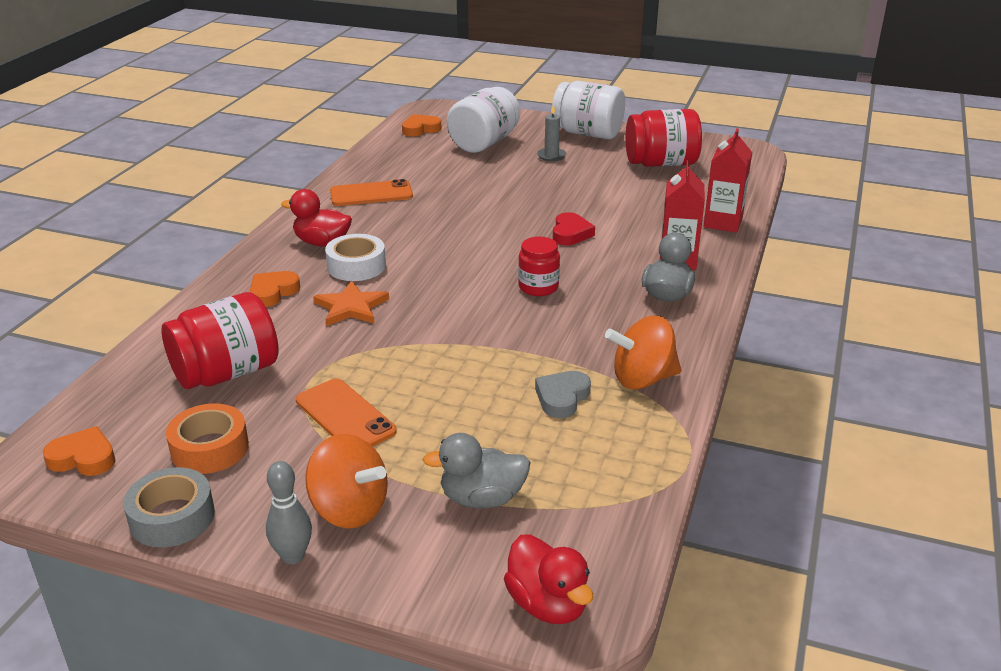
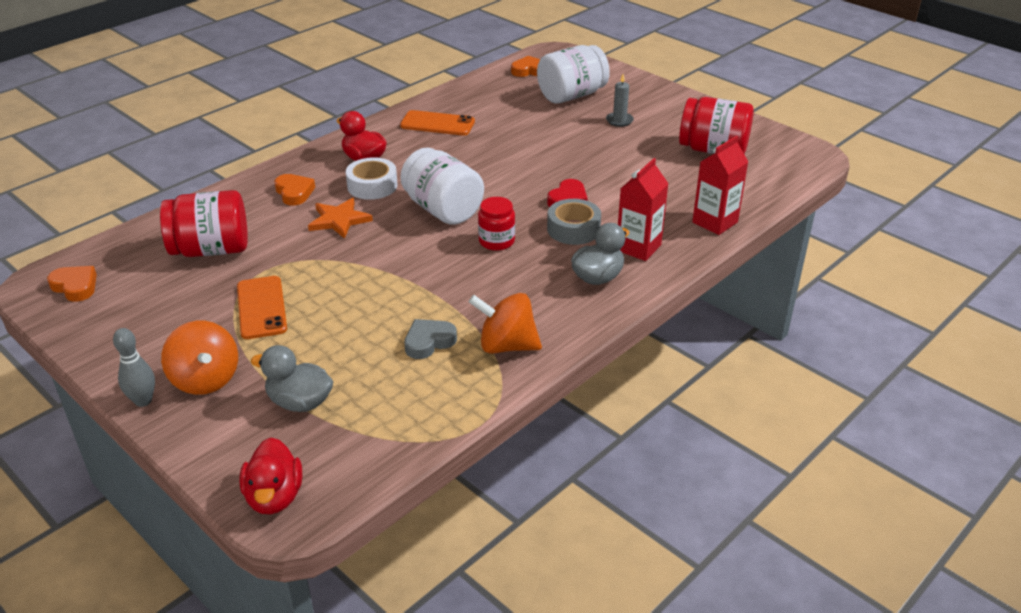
camera: 25 degrees right, 5 degrees up
grey tape [123,467,215,548] -> grey tape moved to [547,199,601,245]
orange tape [166,403,249,474] -> none
orange heart [250,271,300,307] -> orange heart turned 90 degrees clockwise [274,174,315,206]
white jar [552,81,625,140] -> white jar moved to [400,148,484,225]

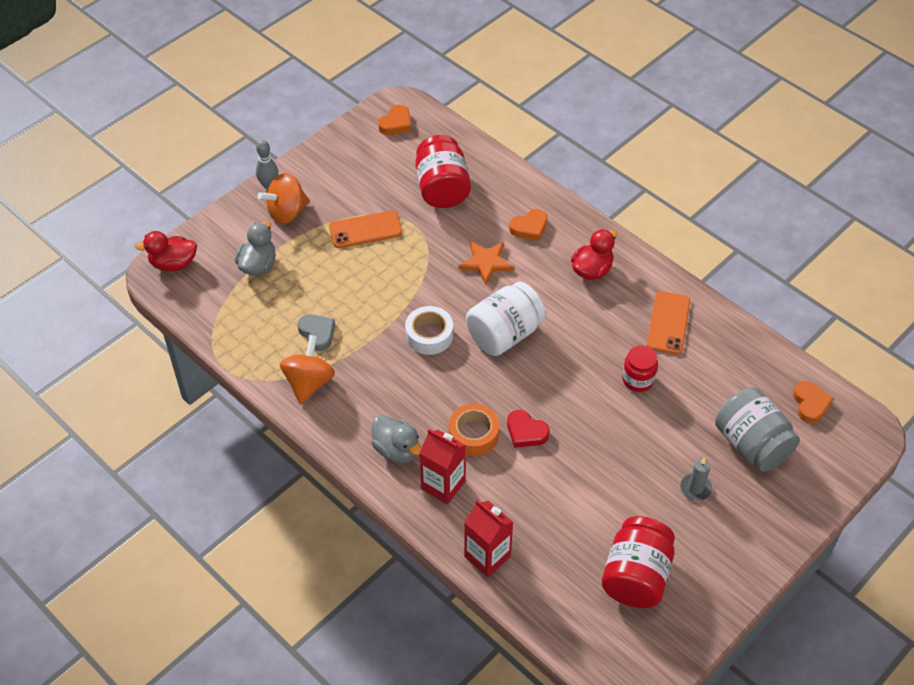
camera: 90 degrees right, 15 degrees up
white tape [346,157,398,200] -> white tape moved to [405,306,453,355]
red jar [478,197,515,251] -> red jar moved to [622,345,658,392]
white jar [537,45,610,104] -> grey jar [715,387,800,472]
grey tape [547,199,601,245] -> orange tape [449,404,499,456]

